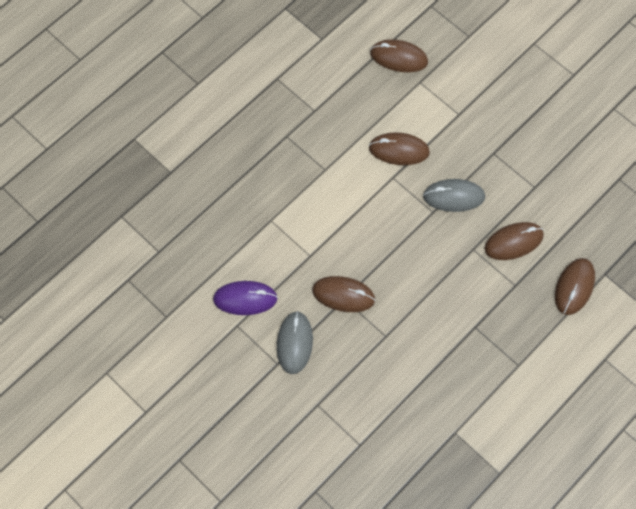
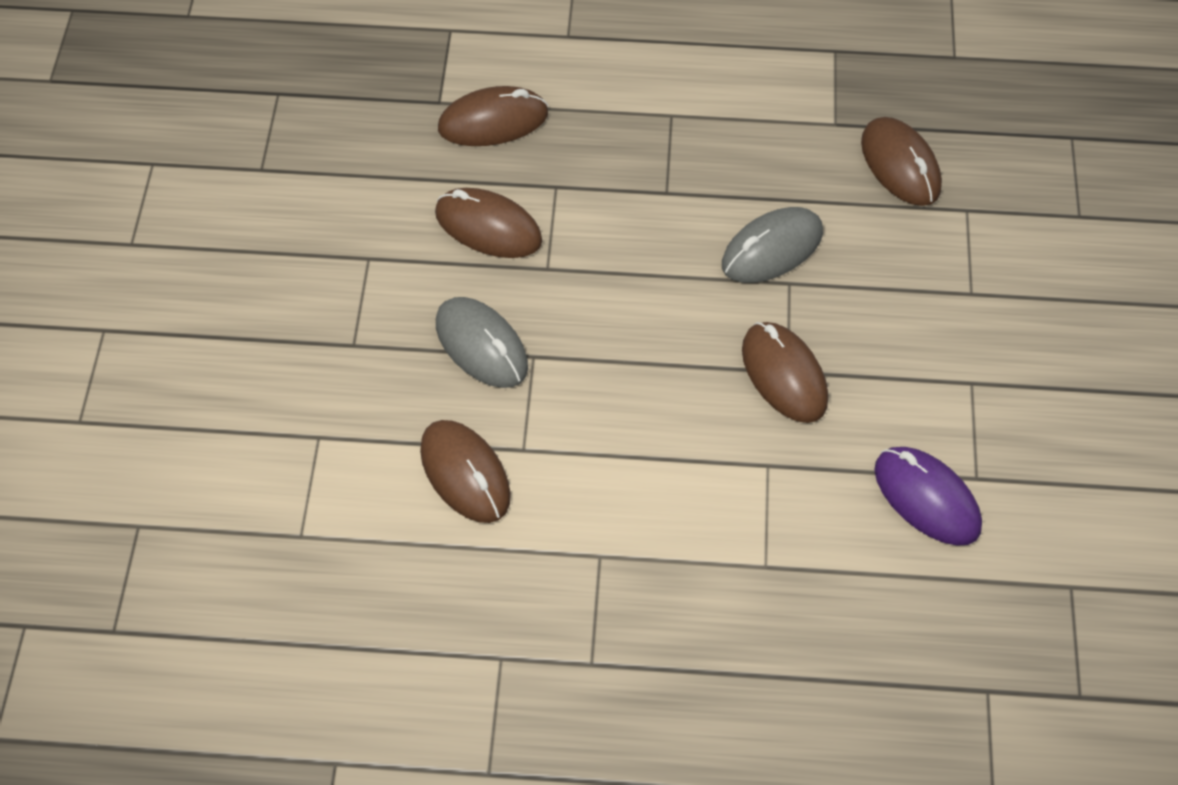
camera: 130 degrees left, 10 degrees down
grey mouse [277,311,313,374] -> grey mouse moved to [722,207,823,283]
brown mouse [370,39,428,72] -> brown mouse moved to [861,117,942,206]

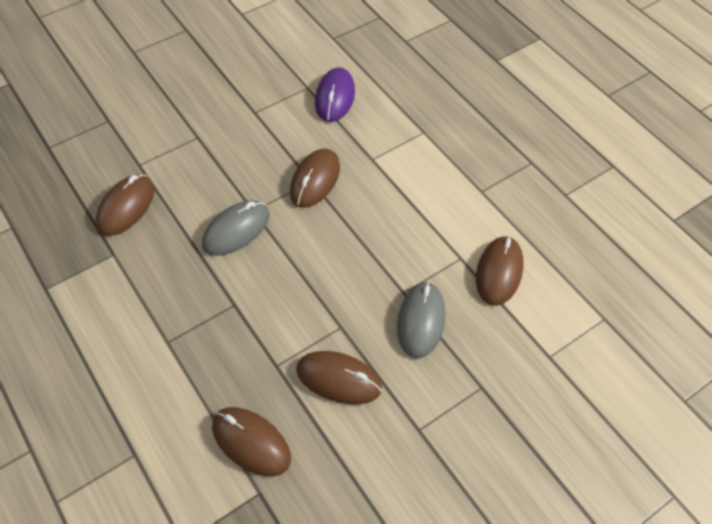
camera: 130 degrees left, 0 degrees up
brown mouse [435,188,542,258] -> brown mouse turned 60 degrees counterclockwise [296,351,382,405]
grey mouse [722,207,823,283] -> grey mouse turned 60 degrees counterclockwise [202,200,270,256]

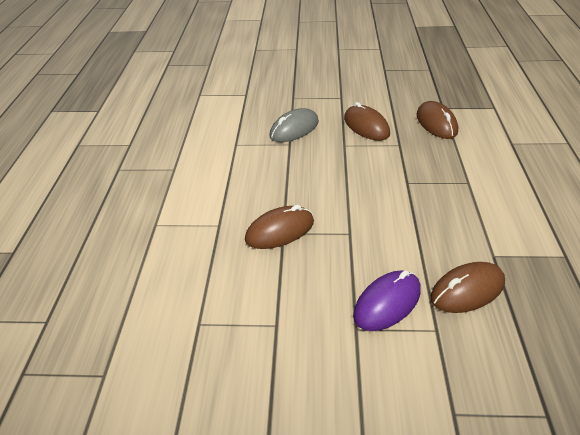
camera: 140 degrees left, 15 degrees down
grey mouse [202,200,270,256] -> none
purple mouse [315,67,355,122] -> purple mouse moved to [353,270,421,331]
brown mouse [476,236,524,306] -> none

